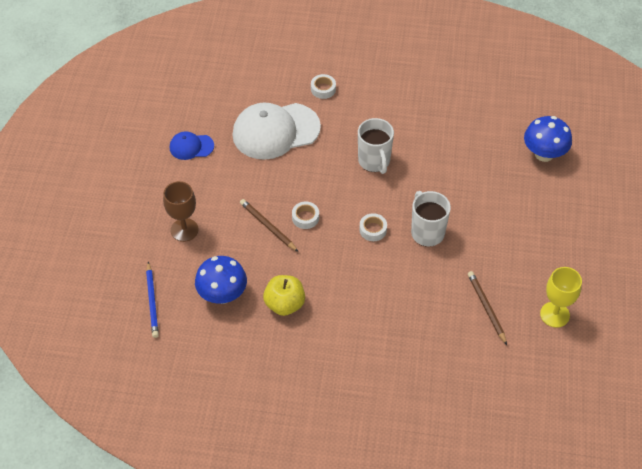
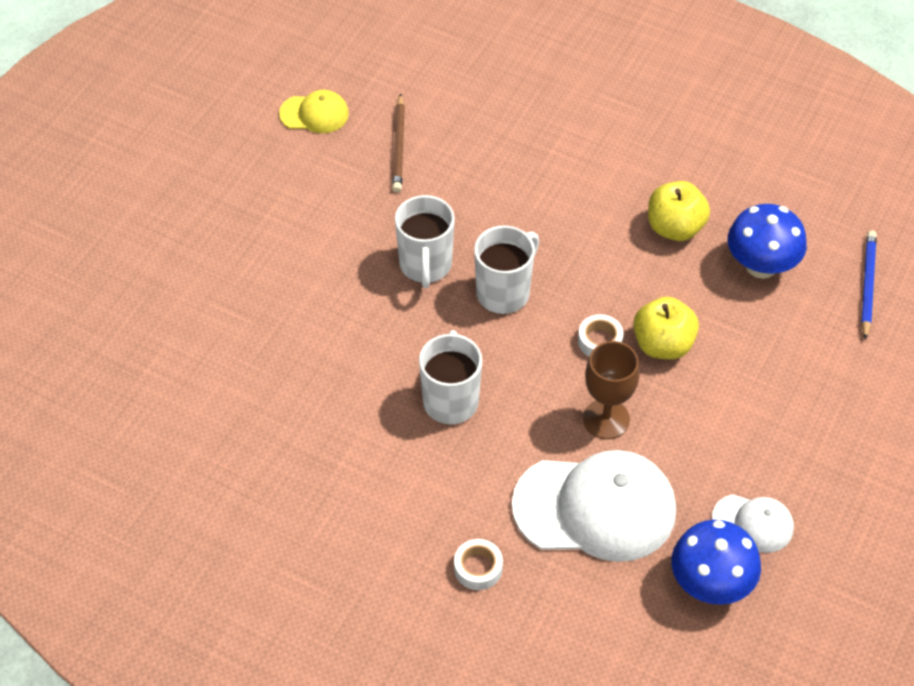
camera: 160 degrees left, 0 degrees up
brown goblet [163,181,199,242] -> brown goblet moved to [583,341,640,439]
blue cap [170,132,214,160] -> white cap [712,494,794,553]
brown pencil [240,199,298,252] -> yellow apple [633,297,699,359]
white tape [359,213,387,241] -> white mug [474,225,539,314]
blue mushroom [524,116,572,162] -> blue mushroom moved to [672,520,761,605]
yellow goblet [540,267,582,328] -> yellow cap [279,90,349,133]

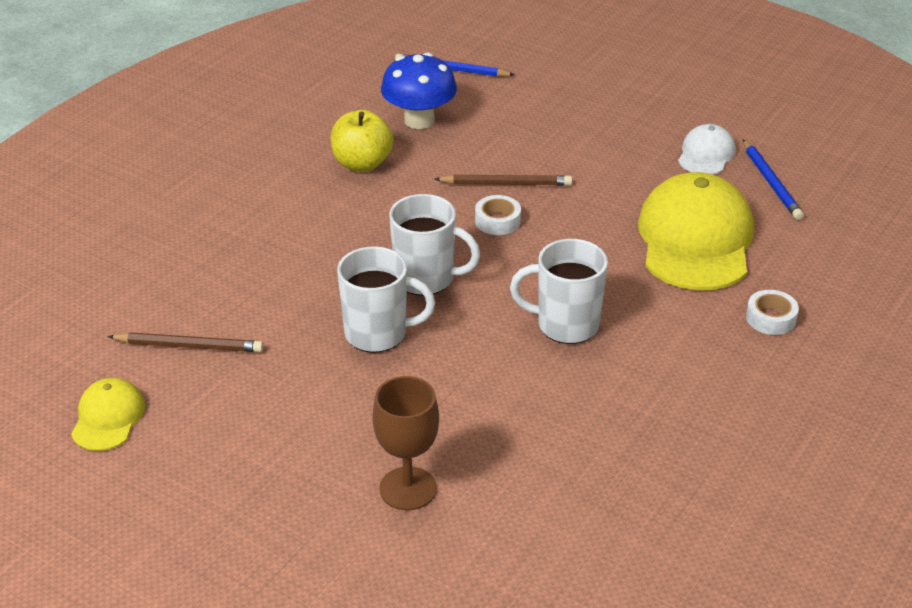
camera: 85 degrees left, 15 degrees down
white mug [474,225,539,314] -> white mug turned 150 degrees clockwise [389,194,480,296]
white cap [512,450,676,562] -> yellow cap [638,172,754,290]
brown goblet [583,341,640,439] -> brown goblet moved to [372,376,439,511]
yellow apple [633,297,699,359] -> brown pencil [434,174,572,186]
blue mushroom [672,520,761,605] -> blue pencil [743,140,804,220]

